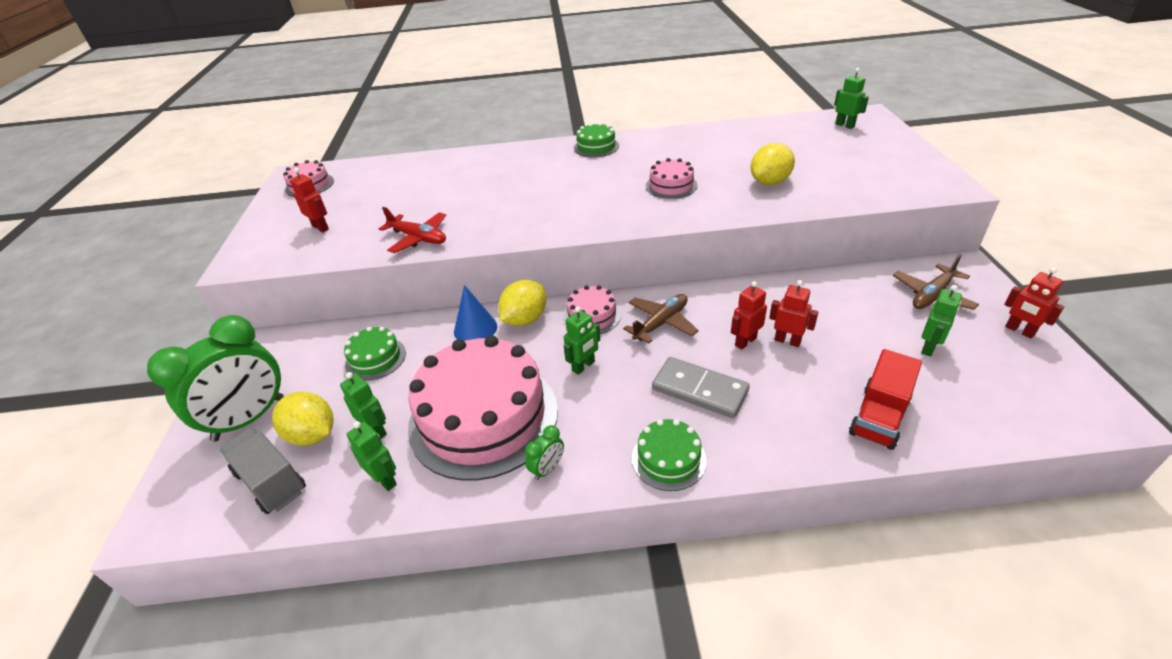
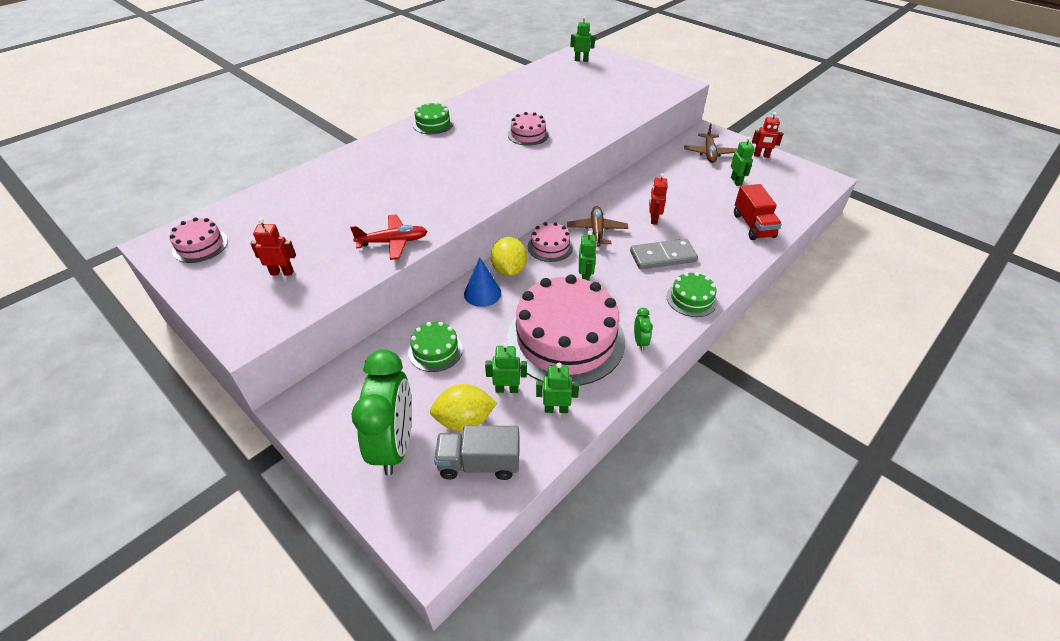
camera: 45 degrees left, 5 degrees up
yellow lemon [751,143,795,185] -> none
red robot [769,280,819,347] -> none

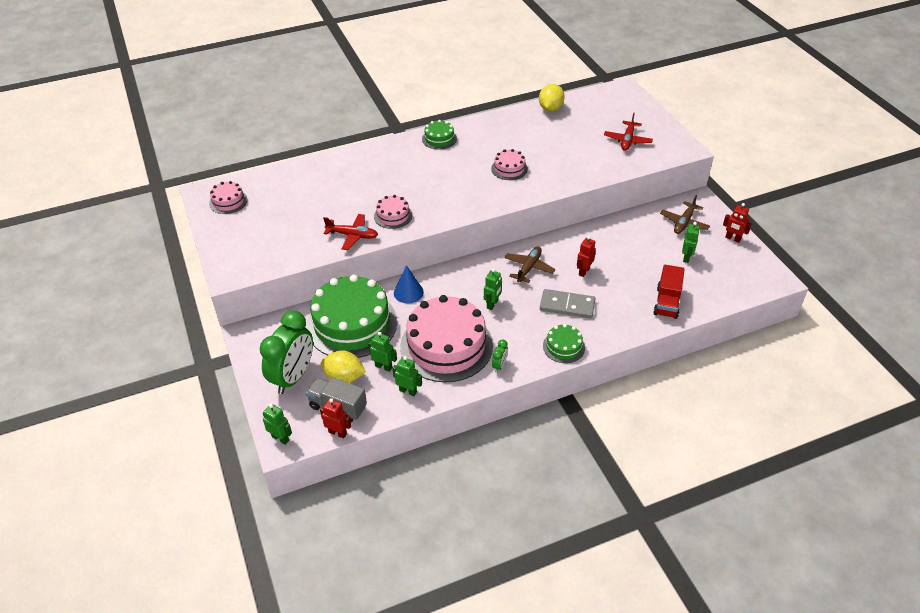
camera: 25 degrees right, 0 degrees up
red robot [251,218,296,276] -> red robot moved to [320,398,351,439]
green cake [408,322,463,372] -> green cake [307,275,397,358], size x2.21
yellow lemon [491,237,527,276] -> yellow lemon moved to [539,84,565,111]
pink cake [528,222,573,262] -> pink cake moved to [374,195,412,229]
green robot [570,16,595,62] -> green robot moved to [263,404,292,445]
none -> red plane [604,113,653,151]

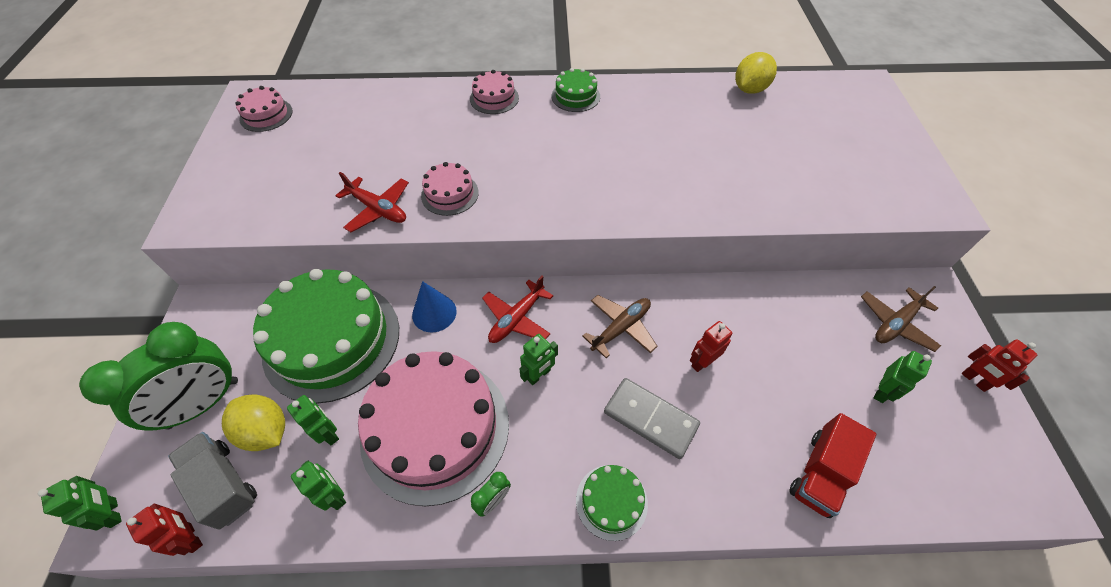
camera: 20 degrees right, 10 degrees up
pink cake [491,149,528,180] -> pink cake moved to [470,70,519,114]
red plane [604,113,653,151] -> red plane moved to [482,276,553,343]

